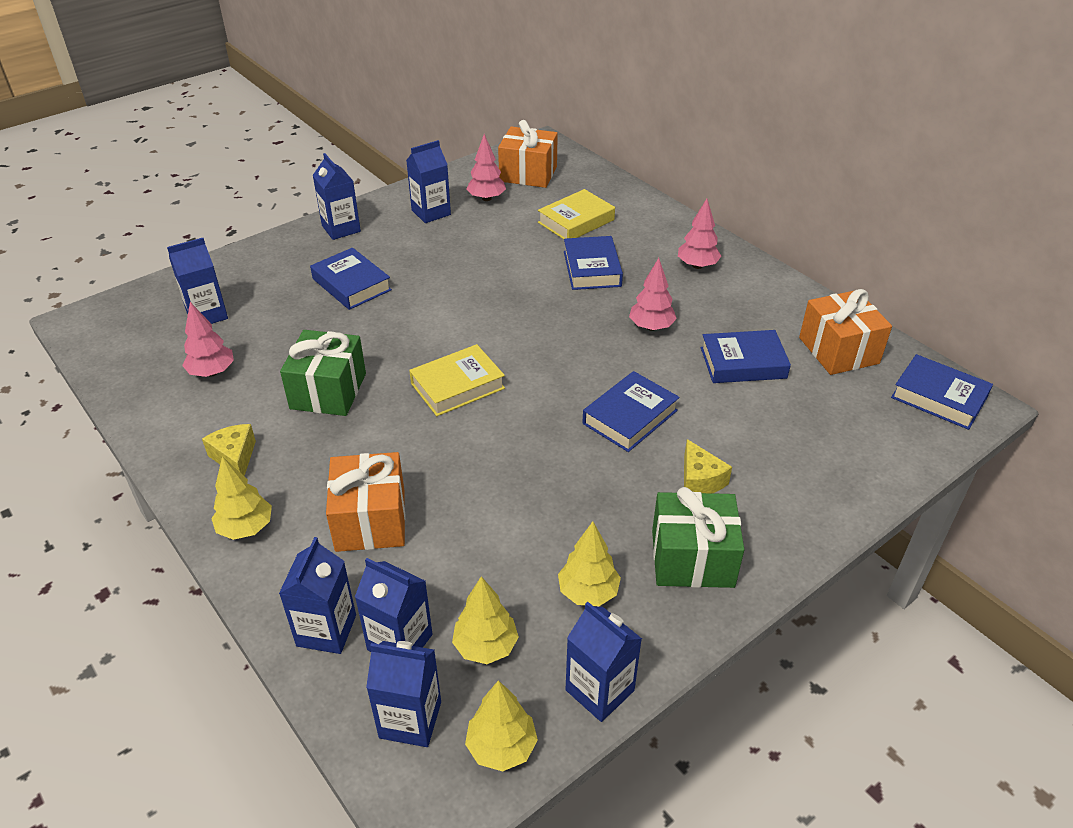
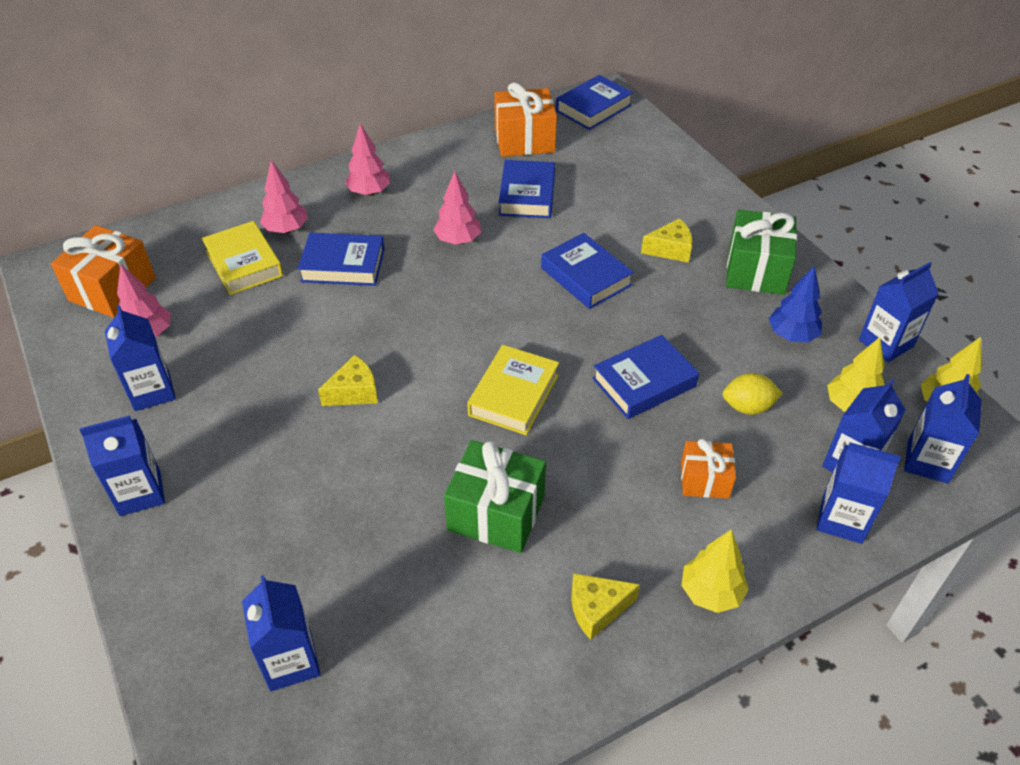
camera: 80 degrees left, 5 degrees up
pink tree [182,302,234,377] -> pink tree moved to [260,160,308,233]
blue book [310,248,392,310] -> blue book moved to [592,335,699,419]
orange gift [326,452,405,552] -> orange gift [681,439,736,498], size x0.60
yellow book [409,344,505,416] -> yellow book turned 45 degrees clockwise [467,345,559,435]
yellow tree [558,522,621,606] -> blue tree [769,265,822,342]
none -> yellow cheese [318,355,378,406]
none -> yellow lemon [723,373,783,415]

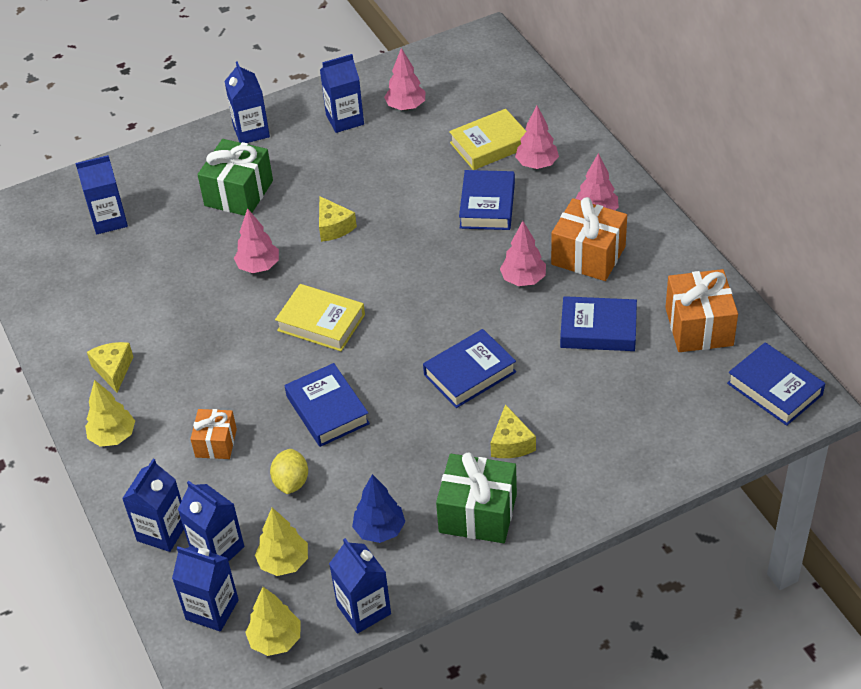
camera: 95 degrees right, 0 degrees up
orange gift [51,225,156,318] -> orange gift moved to [551,197,627,281]
green gift [444,440,546,553] -> green gift moved to [197,139,273,216]
none -> pink tree [234,208,279,273]

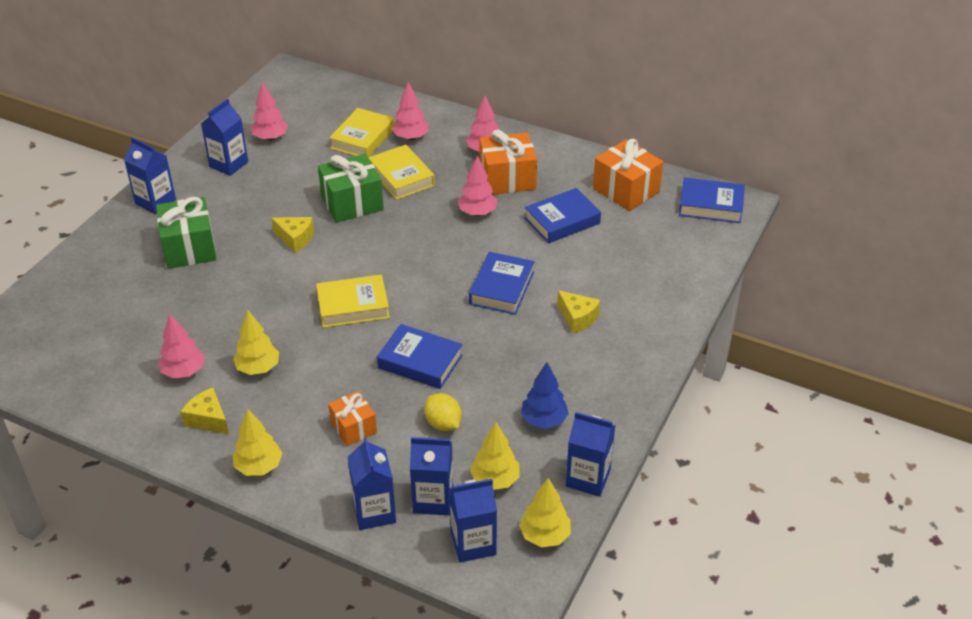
camera: 40 degrees left, 5 degrees down
blue carton [76,155,128,234] -> none
pink tree [234,208,279,273] -> pink tree moved to [158,313,205,379]
green gift [436,452,517,543] -> green gift moved to [318,154,384,223]
blue book [459,170,515,230] -> yellow book [368,145,435,200]
none -> yellow tree [233,310,279,375]

